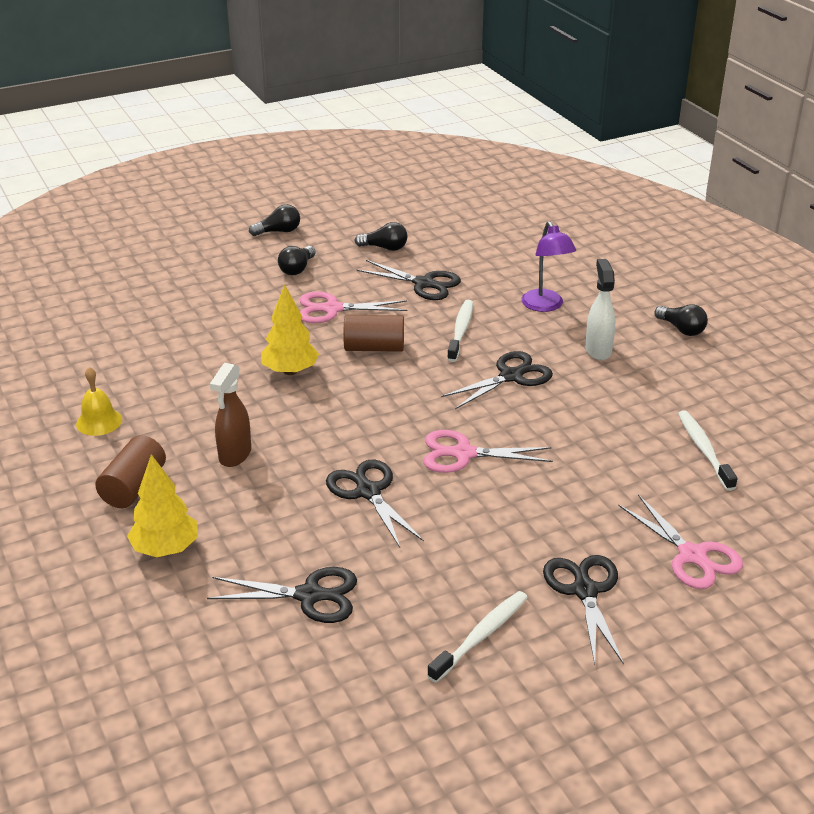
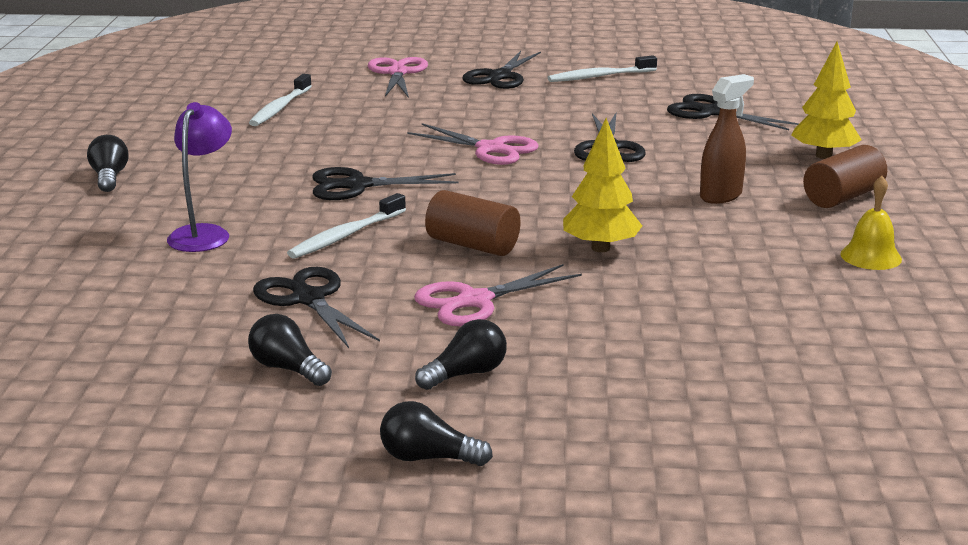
camera: 150 degrees left, 10 degrees down
pink scissors [299,291,407,323] -> pink scissors turned 120 degrees clockwise [414,264,582,326]
white spray bottle [585,259,615,360] -> none

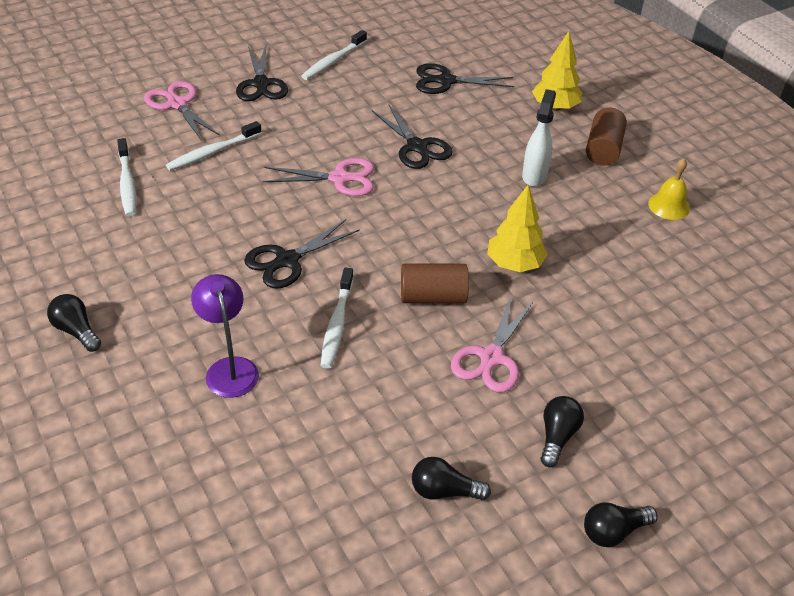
camera: 35 degrees left, 20 degrees up
black scissors [253,267,380,348] -> none
brown spray bottle [700,74,754,204] -> white spray bottle [522,89,556,187]
none -> white toothbrush [166,121,262,171]

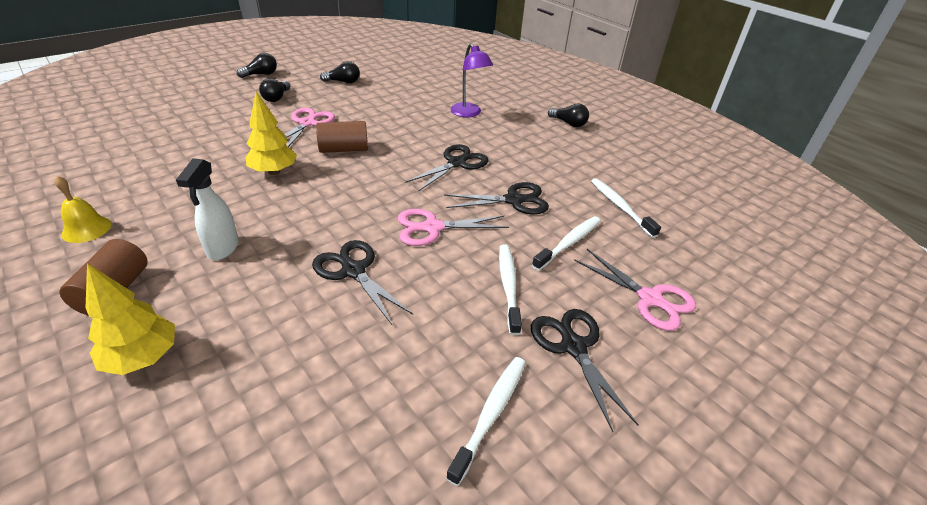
camera: 170 degrees right, 5 degrees down
white toothbrush [320,268,354,369] -> white toothbrush moved to [499,244,522,335]
black scissors [416,63,514,94] -> black scissors moved to [444,182,549,215]

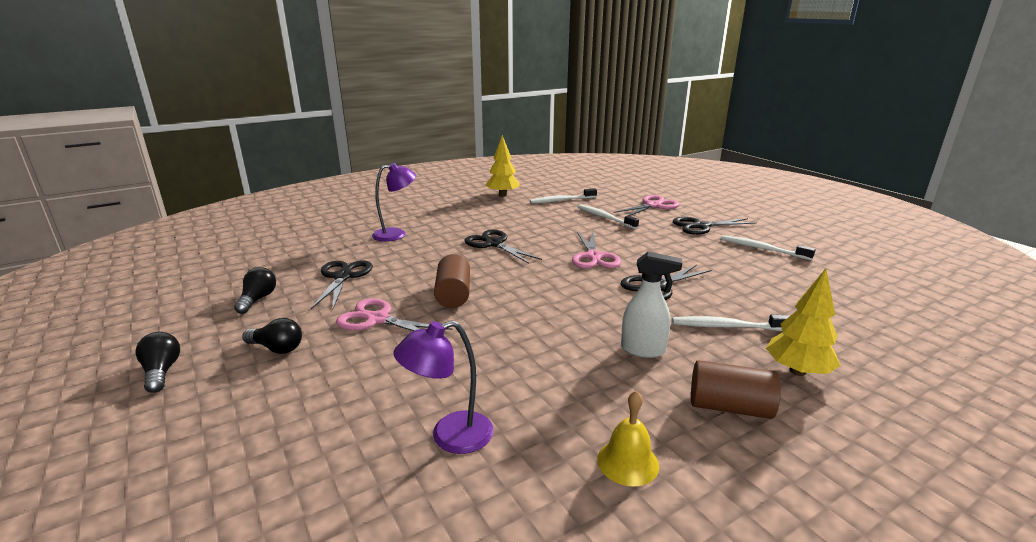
camera: 80 degrees left, 15 degrees down
yellow tree [246,91,297,175] -> yellow tree moved to [485,135,520,197]
black scissors [444,182,549,215] -> black scissors moved to [311,260,373,309]
white toothbrush [499,244,522,335] -> white toothbrush moved to [672,314,790,331]
black light bulb [548,103,589,127] -> none
none -> purple lamp [393,320,493,454]

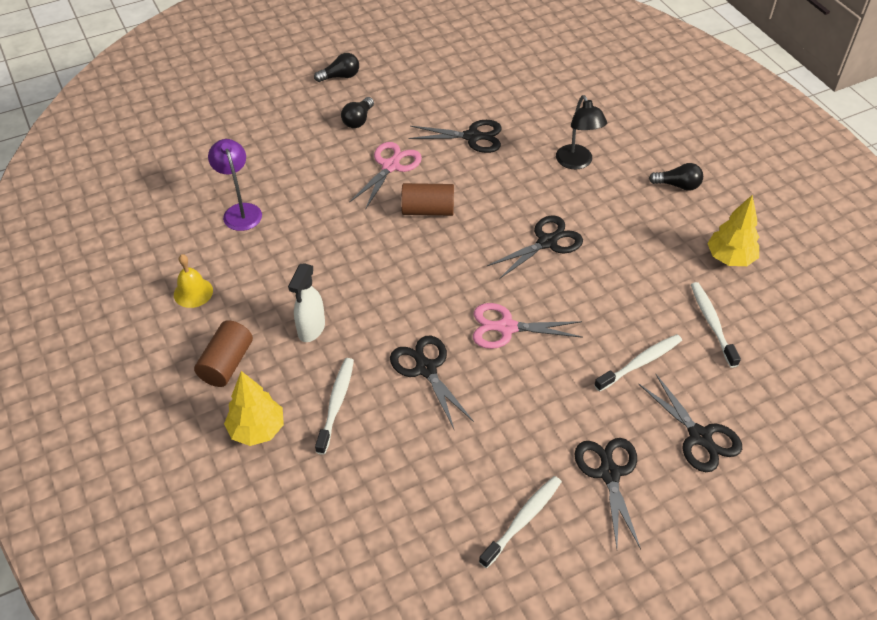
camera: 95 degrees right, 25 degrees up
black light bulb [234,267,276,314] -> black light bulb moved to [649,163,703,191]
purple lamp [372,163,416,242] -> black lamp [556,95,607,169]
pink scissors [614,195,680,216] -> black scissors [639,373,742,472]

